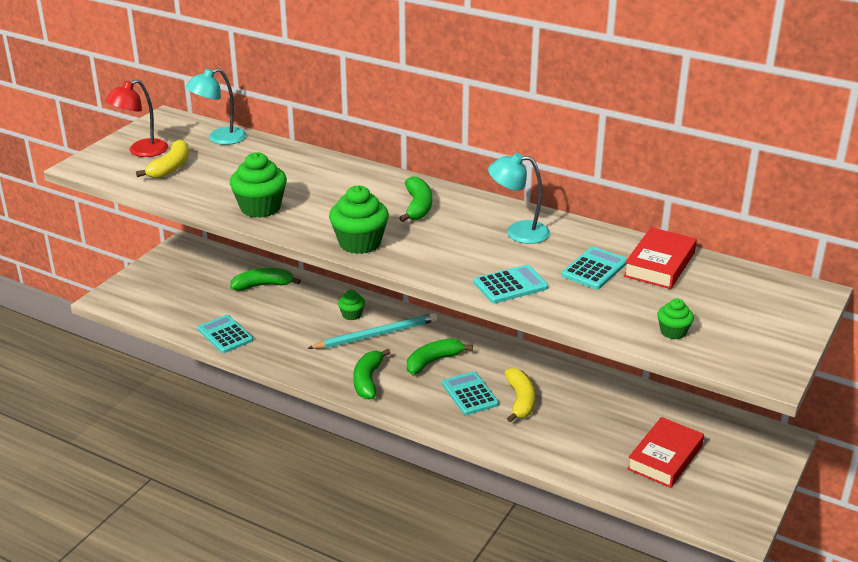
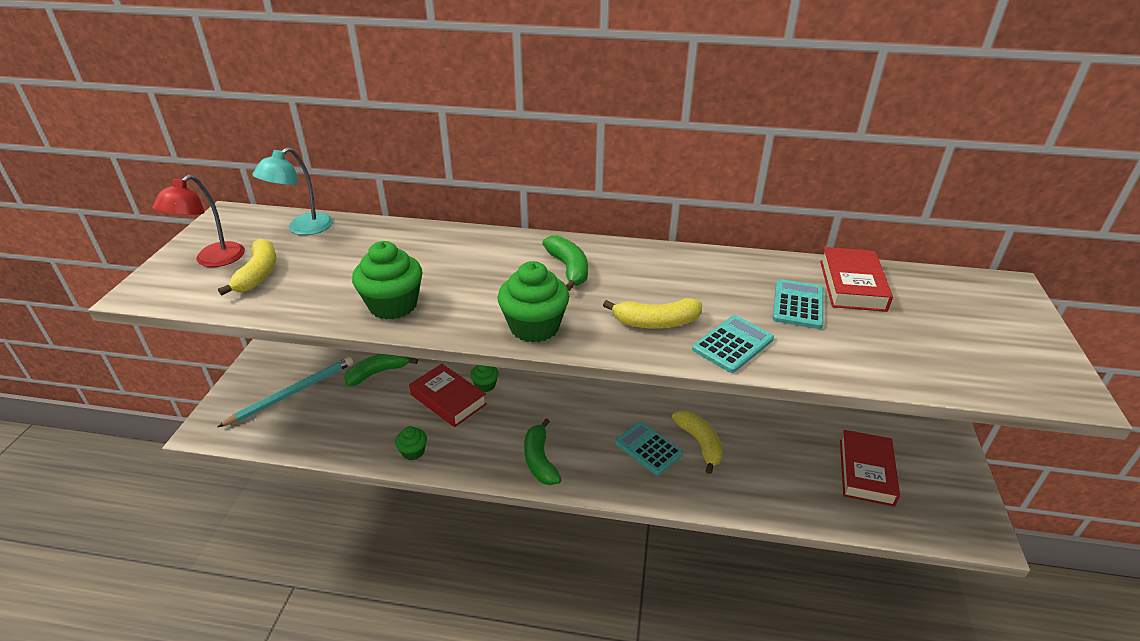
camera: 20 degrees left, 5 degrees up
turquoise calculator [198,315,253,353] -> none
turquoise pencil [307,313,437,349] -> turquoise pencil moved to [218,357,353,427]
green banana [407,338,473,374] -> none
turquoise lamp [488,153,550,244] -> none
green cupcake [657,299,694,339] -> green cupcake moved to [395,426,427,460]
none -> red book [409,364,487,427]
none -> yellow banana [603,298,702,329]

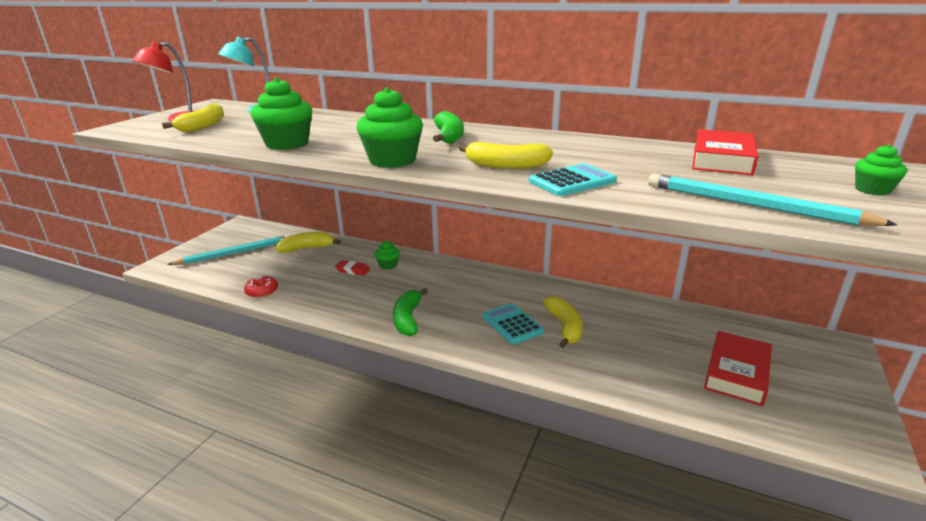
camera: 15 degrees right, 10 degrees down
green banana [344,354,418,386] -> yellow banana [276,232,341,253]
green cupcake [395,426,427,460] -> green cupcake moved to [855,145,907,196]
red book [409,364,487,427] -> red eraser [335,260,370,276]
turquoise calculator [773,279,824,329] -> none
none -> red donut [244,276,278,298]
none -> turquoise pencil [648,173,897,226]

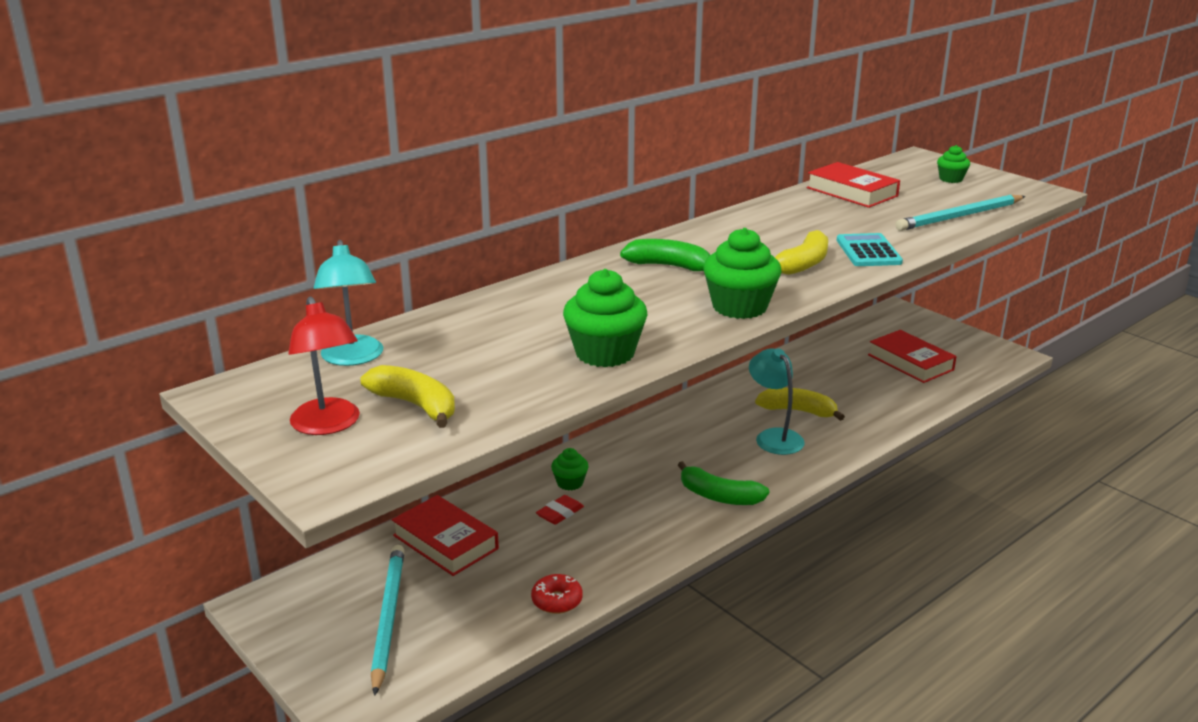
camera: 65 degrees left, 0 degrees up
yellow banana [276,232,341,253] -> red book [392,495,499,576]
turquoise calculator [482,303,544,345] -> turquoise lamp [749,348,805,455]

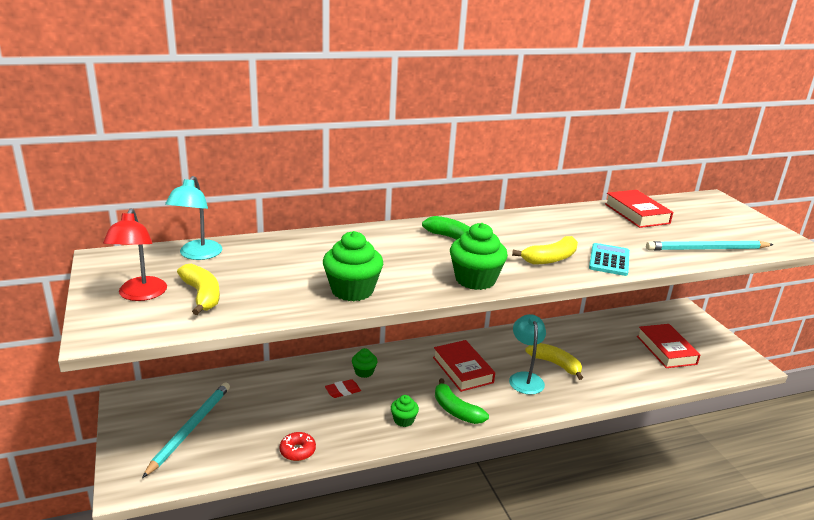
camera: 20 degrees right, 0 degrees up
red book [392,495,499,576] -> red book moved to [433,340,495,392]
green cupcake [937,145,970,183] -> green cupcake moved to [391,395,419,427]

